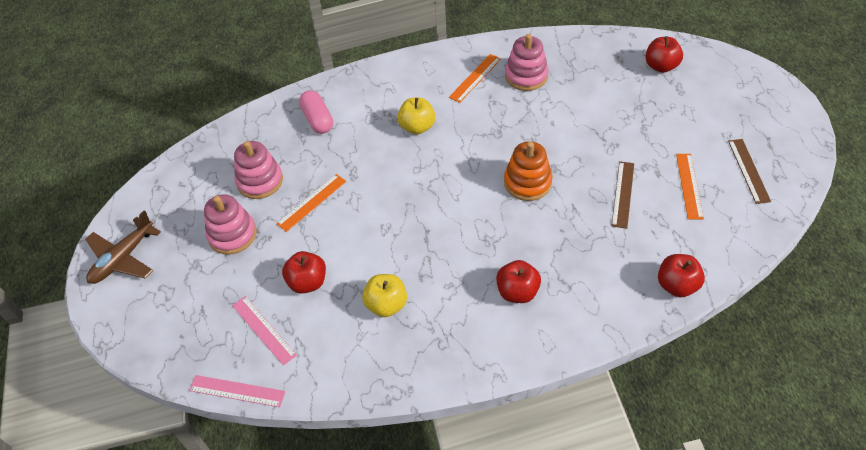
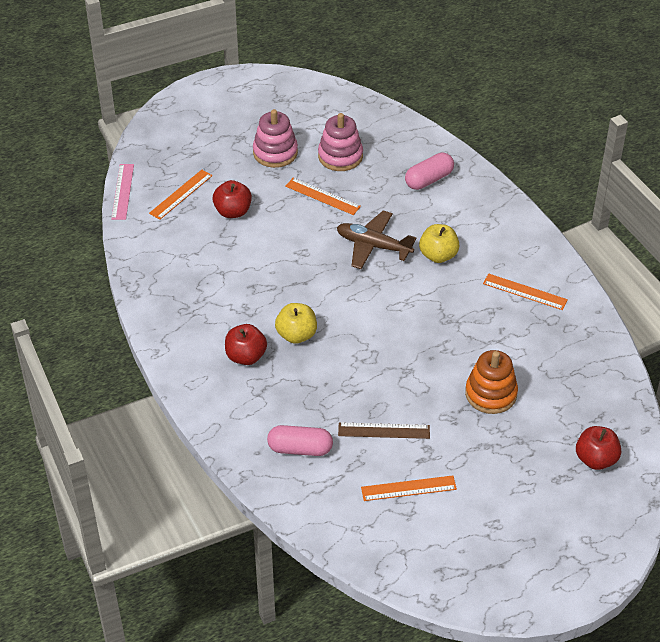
camera: 75 degrees right, 5 degrees down
brown plane [85,210,161,284] -> brown plane moved to [337,211,416,269]
pink ruler [232,296,297,366] -> orange ruler [149,170,212,220]
yellow apple [362,274,407,317] -> yellow apple moved to [275,303,317,344]
orange stacking toy [504,141,552,201] -> orange stacking toy moved to [465,350,518,414]
pink stacking toy [505,34,549,91] -> none
red apple [658,254,705,297] -> none
brown ruler [728,139,771,204] -> none
none -> pink capsule [267,425,333,456]

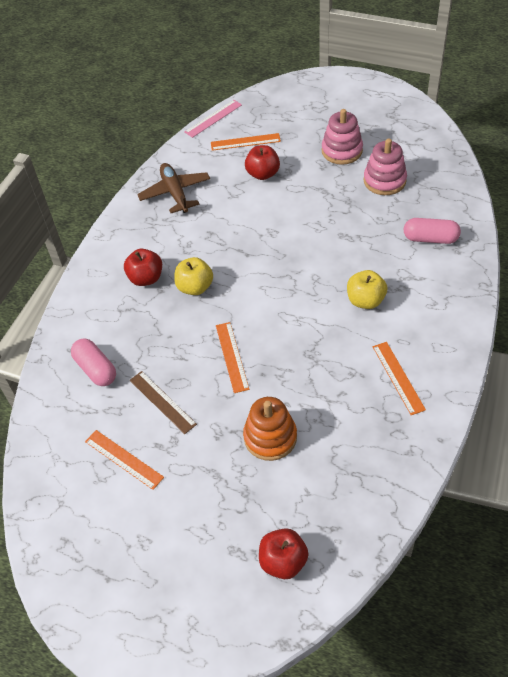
camera: 50 degrees right, 5 degrees up
orange ruler [285,178,361,215] -> orange ruler moved to [216,322,249,393]
brown plane [337,211,416,269] -> brown plane moved to [137,163,210,213]

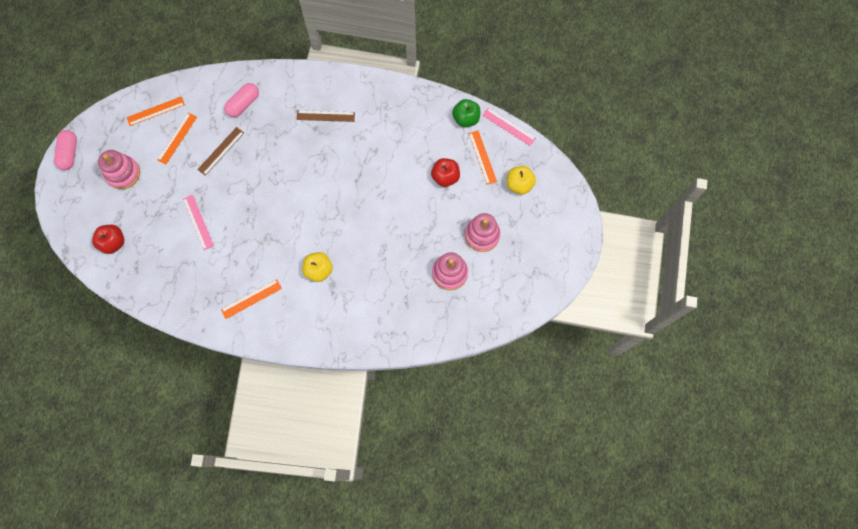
camera: 75 degrees right, 20 degrees up
red apple [124,249,162,286] -> brown ruler [297,110,355,122]
brown plane [137,163,210,213] -> none
yellow apple [174,257,213,295] -> yellow apple moved to [507,166,536,195]
orange ruler [216,322,249,393] -> orange ruler moved to [127,96,185,126]
orange stacking toy [243,397,297,461] -> pink ruler [183,195,214,250]
pink capsule [404,218,461,244] -> pink capsule moved to [54,130,77,170]
none -> pink stacking toy [98,150,140,189]
none -> green apple [452,99,480,127]

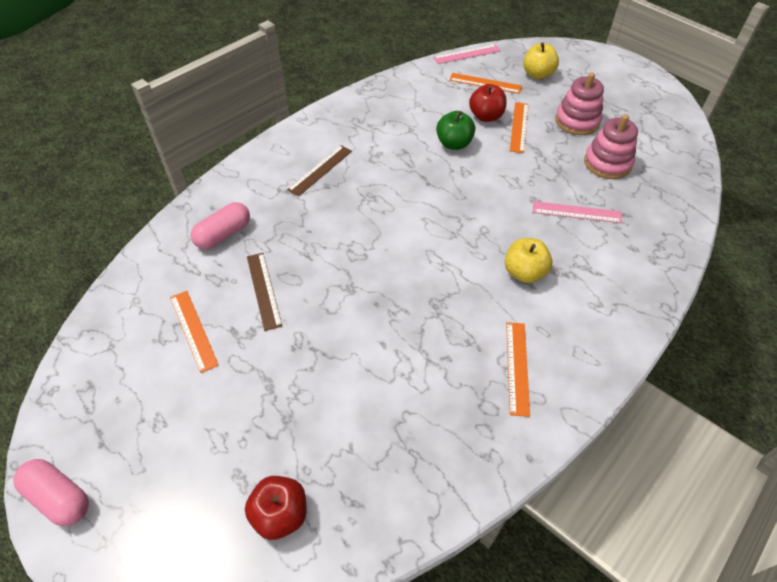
camera: 55 degrees left, 20 degrees down
pink stacking toy [98,150,140,189] -> none
orange ruler [127,96,185,126] -> orange ruler moved to [510,102,529,153]
pink ruler [183,195,214,250] -> pink ruler moved to [533,201,622,223]
pink capsule [224,83,259,117] -> pink capsule turned 60 degrees clockwise [191,202,250,249]
green apple [452,99,480,127] -> green apple moved to [436,111,475,150]

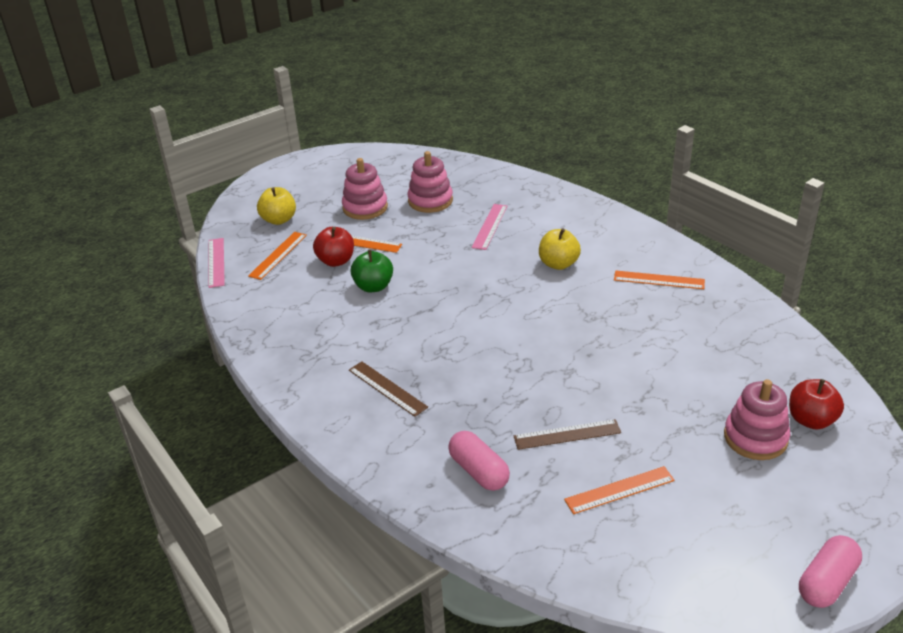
camera: 80 degrees left, 15 degrees down
none -> pink stacking toy [724,379,790,460]

